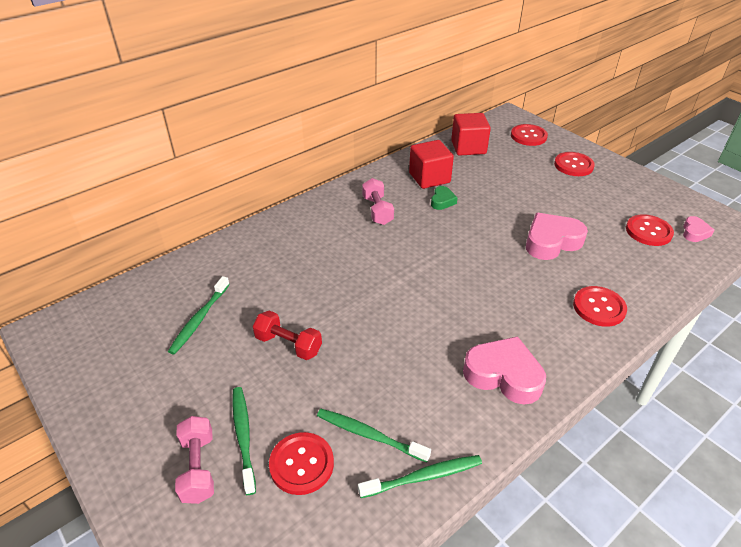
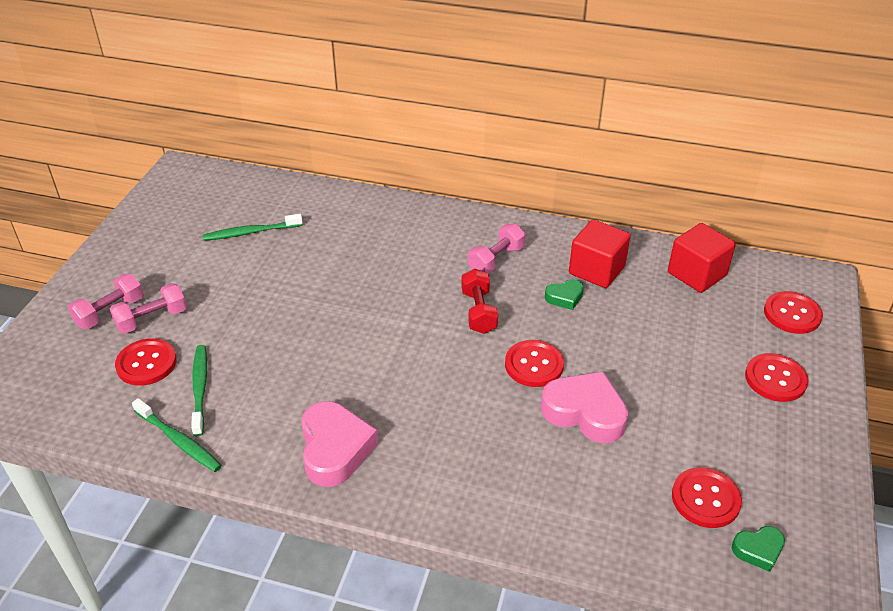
camera: 55 degrees right, 0 degrees up
green toothbrush [232,387,256,495] -> pink dumbbell [110,283,187,334]
red dumbbell [253,310,322,360] -> red dumbbell moved to [461,269,498,334]
red button [573,286,627,327] -> red button moved to [505,340,564,387]
pink heart [683,216,715,242] -> green heart [732,526,785,572]

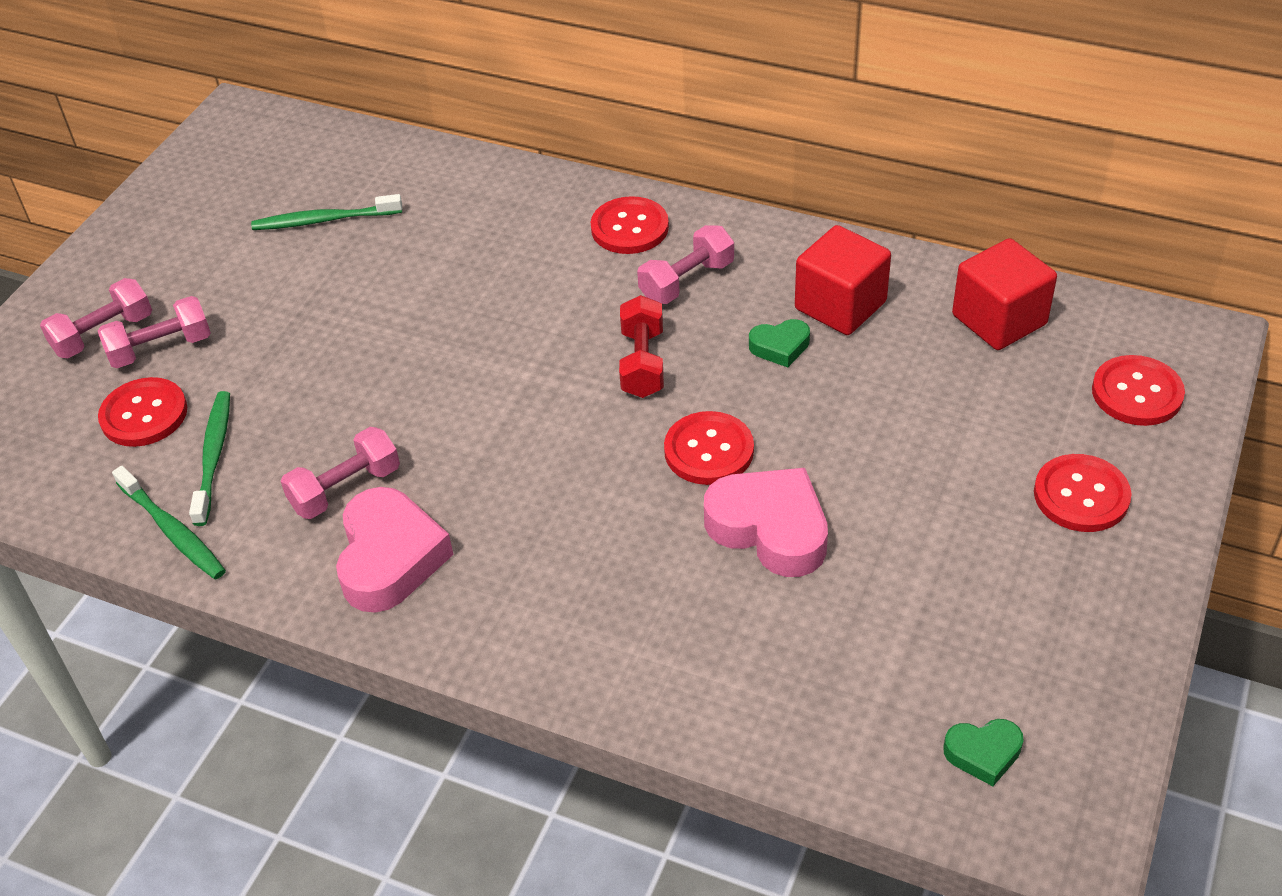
camera: 10 degrees right, 5 degrees up
red button [672,467,742,528] -> red button moved to [591,196,669,254]
none -> pink dumbbell [281,427,400,519]

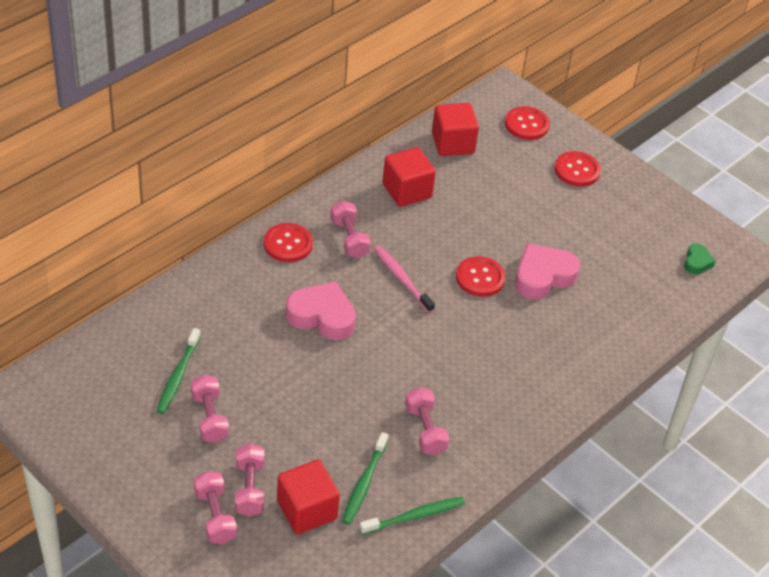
camera: 75 degrees left, 0 degrees up
red button [98,377,187,447] -> red cube [277,460,340,535]
green toothbrush [189,391,230,526] -> green toothbrush turned 90 degrees counterclockwise [342,432,389,525]
pink heart [336,487,453,613] -> pink heart moved to [286,281,356,340]
red dumbbell [619,295,664,398] -> pink toothbrush [374,246,435,313]
green heart [749,319,810,367] -> none
none -> pink dumbbell [191,375,229,443]

